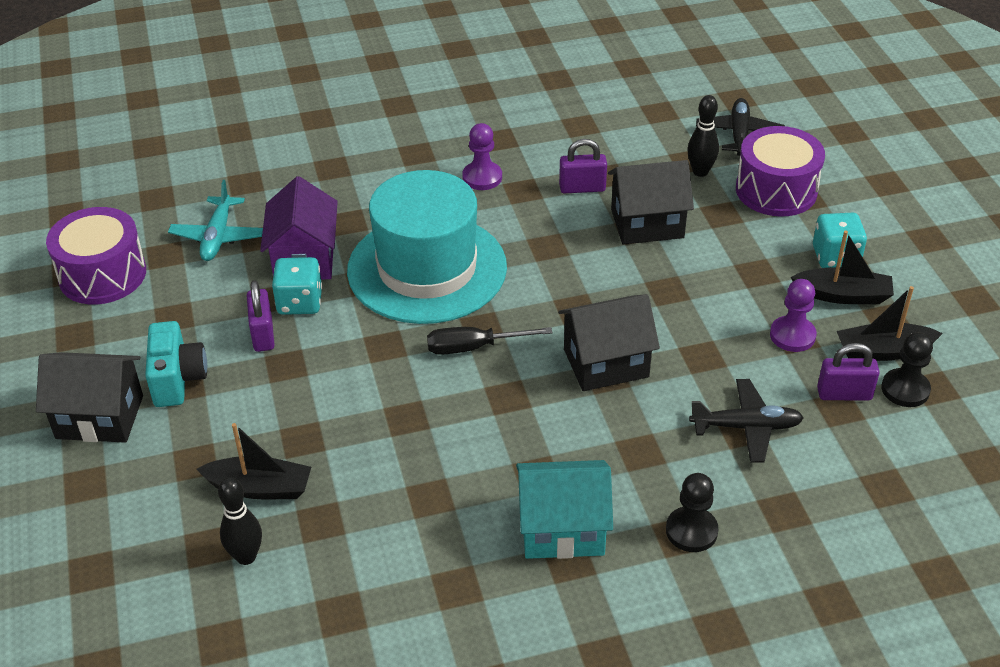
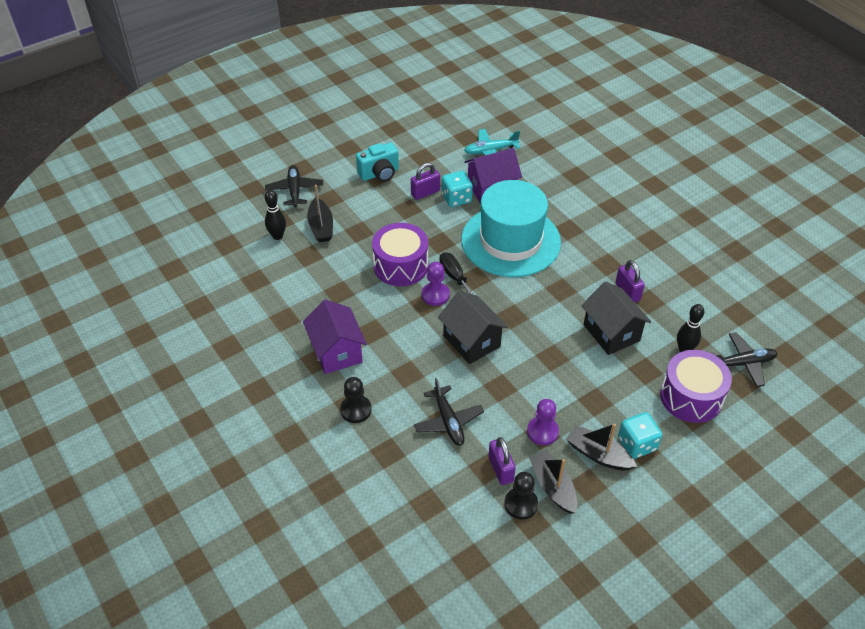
camera: 70 degrees right, 5 degrees up
black house [36,352,143,443] -> none
purple drum [46,207,146,304] -> purple drum moved to [372,223,428,286]
purple pawn [462,123,502,190] -> purple pawn moved to [422,262,450,306]
turquoise house [516,460,613,559] -> purple house [303,299,367,374]
black boat [791,231,894,304] -> black boat turned 135 degrees clockwise [566,424,637,470]
none -> black plane [265,165,323,207]

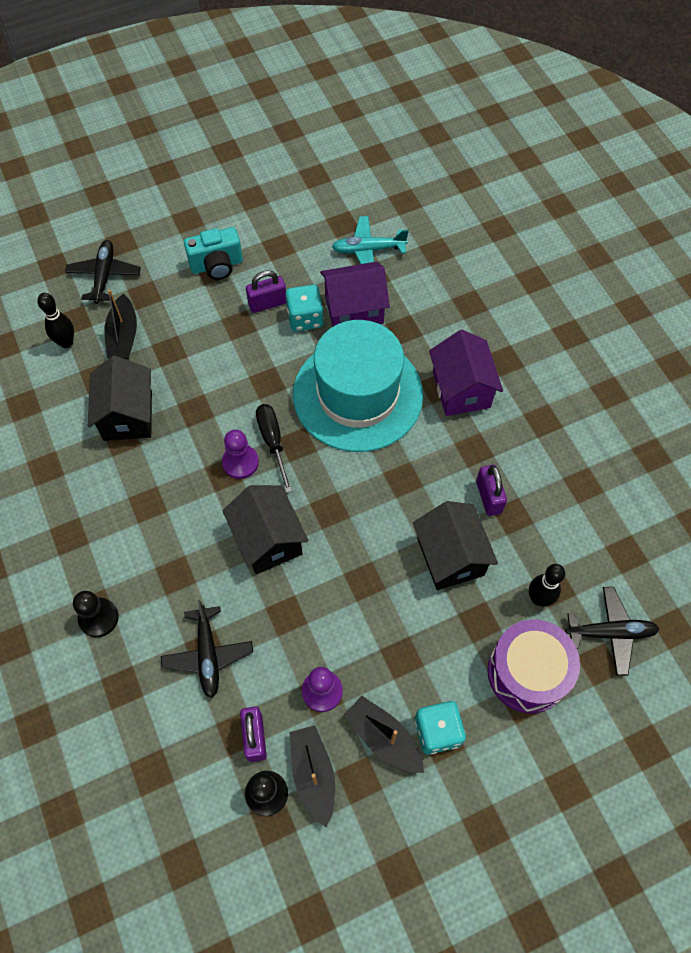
camera: 10 degrees right, 15 degrees up
purple house [303,299,367,374] -> purple house moved to [429,330,503,416]
purple drum [372,223,428,286] -> none
none -> black house [88,356,152,441]

